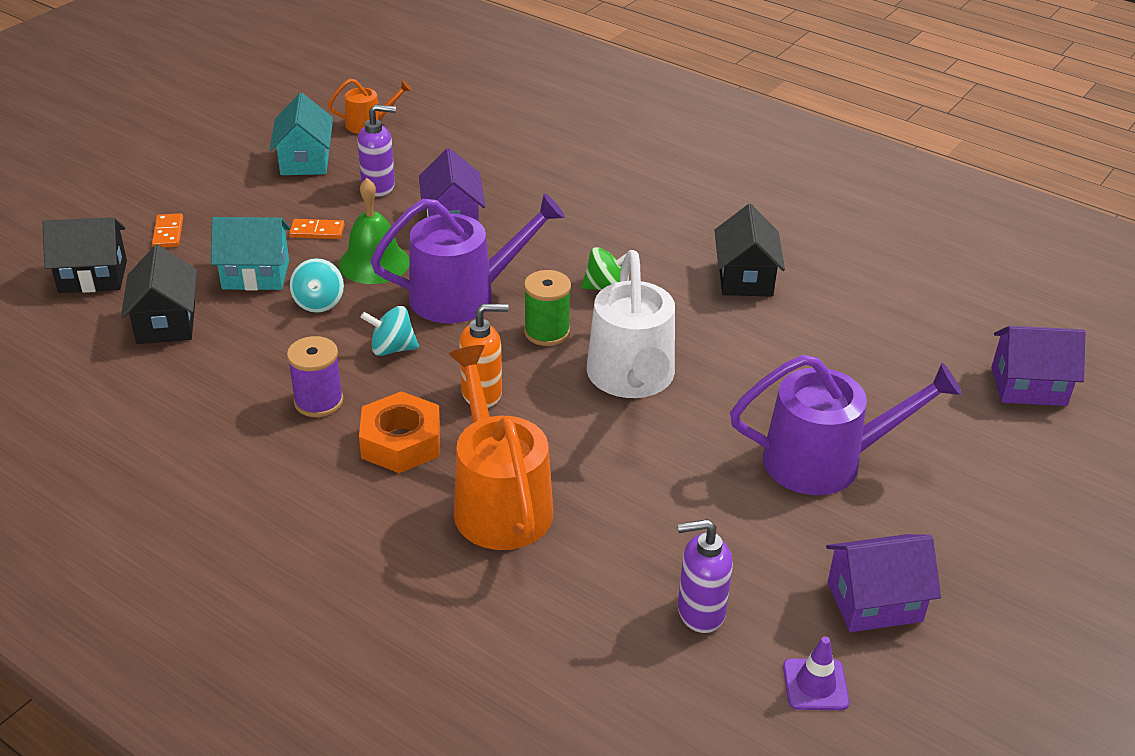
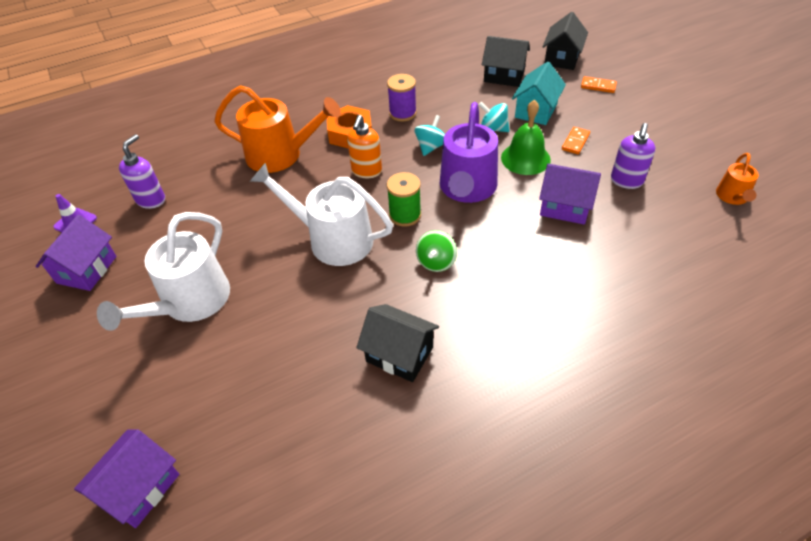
camera: 120 degrees right, 10 degrees up
turquoise house [270,93,333,175] -> none
purple watering can [730,355,962,495] -> white watering can [97,212,230,331]

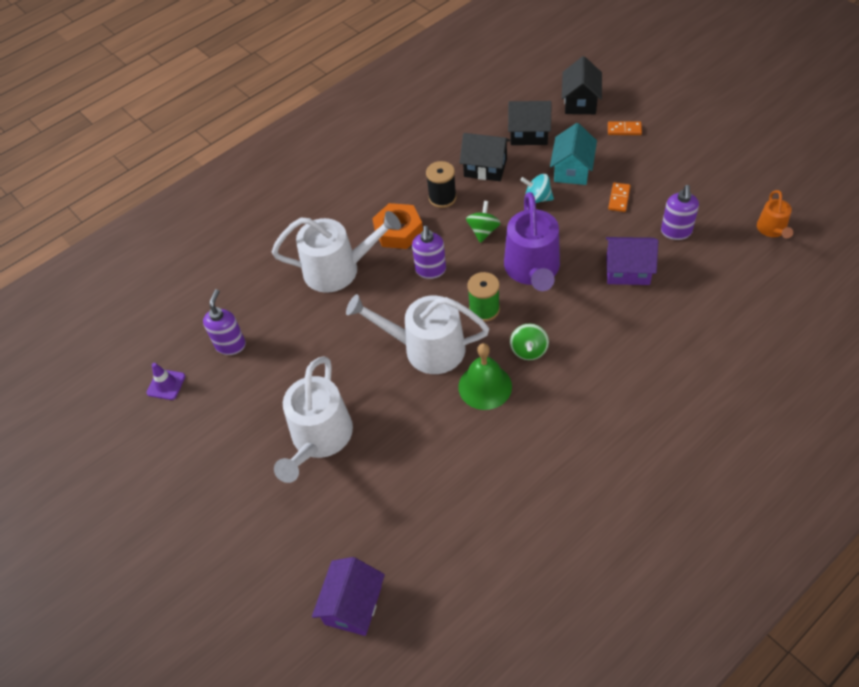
camera: 10 degrees left, 5 degrees up
purple house [35,215,117,291] -> none
orange watering can [214,85,341,173] -> white watering can [272,211,401,293]
orange soap dispenser [347,115,382,178] -> purple soap dispenser [412,226,446,279]
black house [356,304,439,382] -> black house moved to [460,133,510,181]
purple spool [387,74,417,122] -> black spool [426,161,457,208]
turquoise spinning top [415,115,445,156] -> green spinning top [466,201,501,243]
green bell [501,100,551,175] -> green bell moved to [458,343,512,410]

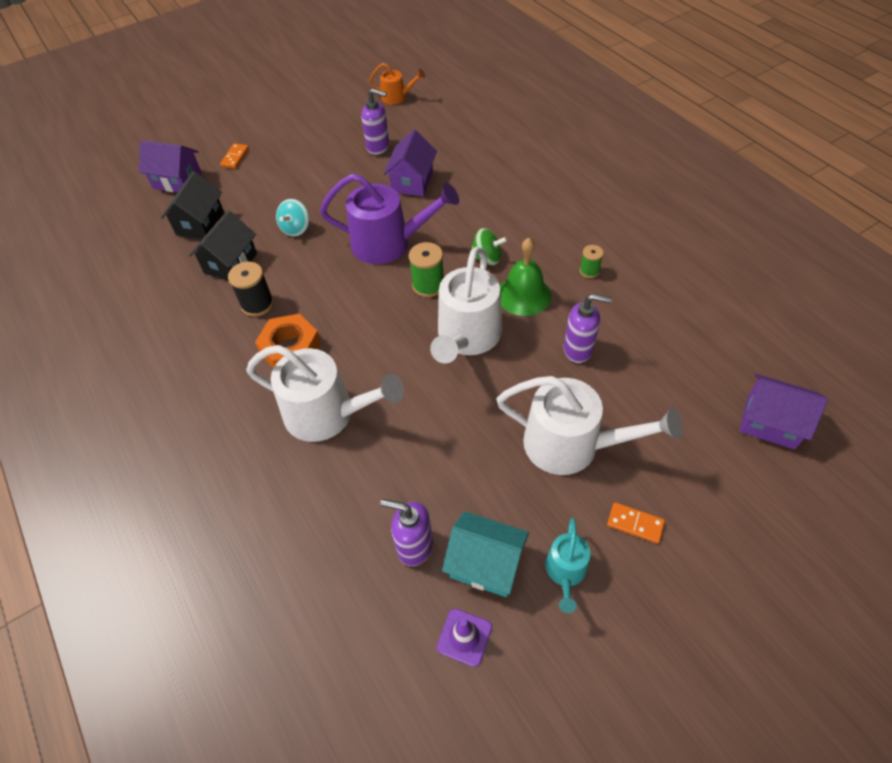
camera: 85 degrees left, 0 degrees up
white watering can [272,211,401,293] -> white watering can turned 105 degrees clockwise [246,345,404,442]
purple soap dispenser [412,226,446,279] -> purple soap dispenser moved to [564,294,612,363]
green spinning top [466,201,501,243] -> none
turquoise house [550,123,597,185] -> turquoise house moved to [442,511,529,597]
black house [562,56,602,114] -> purple house [139,140,202,192]
orange domino [608,183,631,212] -> orange domino moved to [607,502,665,544]
none -> turquoise watering can [545,518,590,613]
none -> green spool [579,245,604,278]

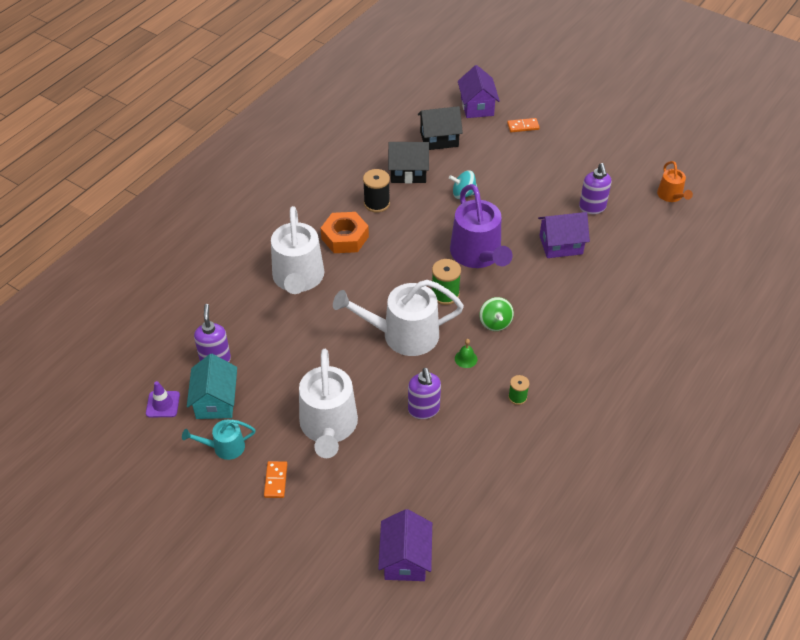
camera: 65 degrees right, 5 degrees down
green bell [500,238,551,316] -> green bell [455,339,477,368], size x0.47

